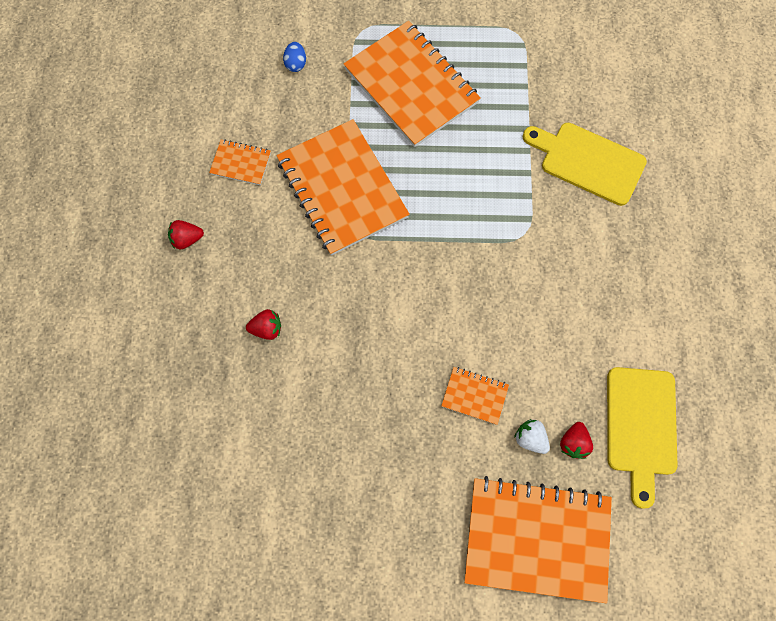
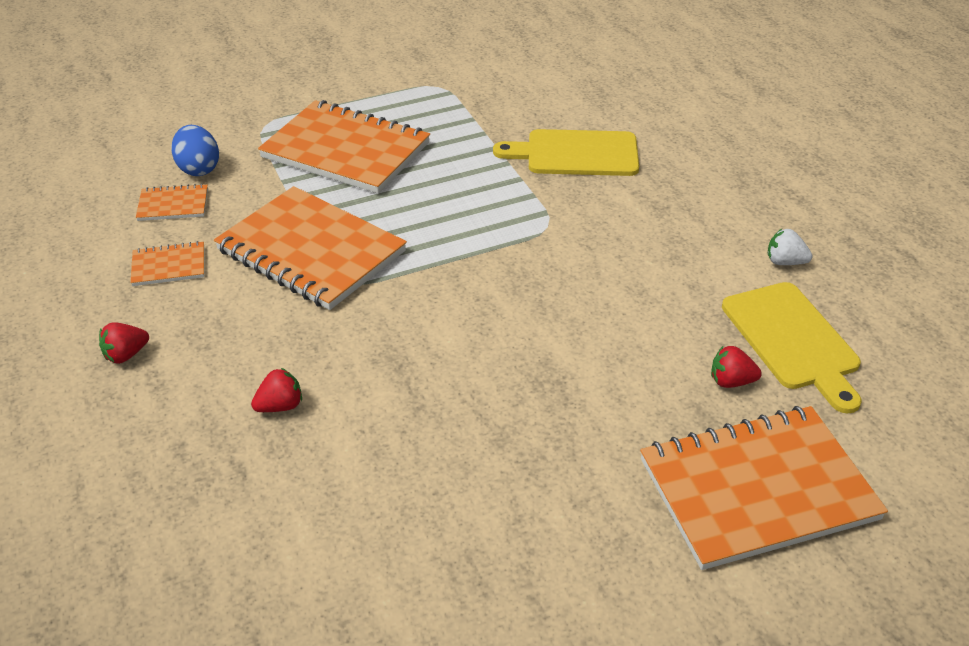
camera: 25 degrees left, 30 degrees down
blue egg [283,42,306,72] -> blue egg [171,125,219,176], size x1.59
orange notebook [441,367,509,425] -> orange notebook moved to [136,184,208,221]
white strawberry [514,419,550,454] -> white strawberry moved to [768,229,813,265]
red strawberry [560,422,593,459] -> red strawberry turned 105 degrees clockwise [711,346,762,388]

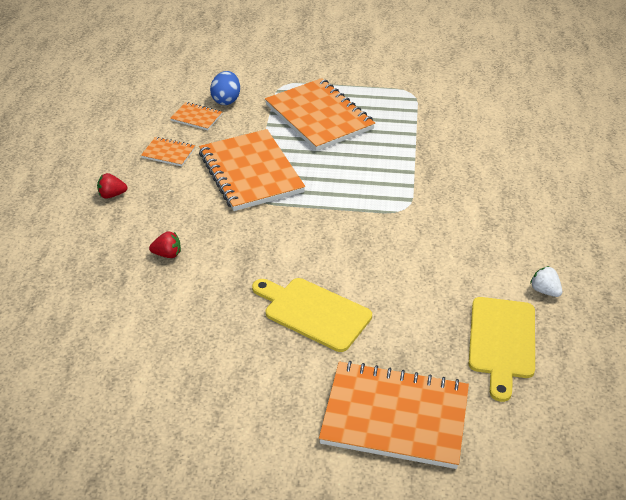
camera: 30 degrees right, 0 degrees up
yellow cutting board [493,129,639,176] -> yellow cutting board moved to [252,278,372,352]
red strawberry [711,346,762,388] -> none

